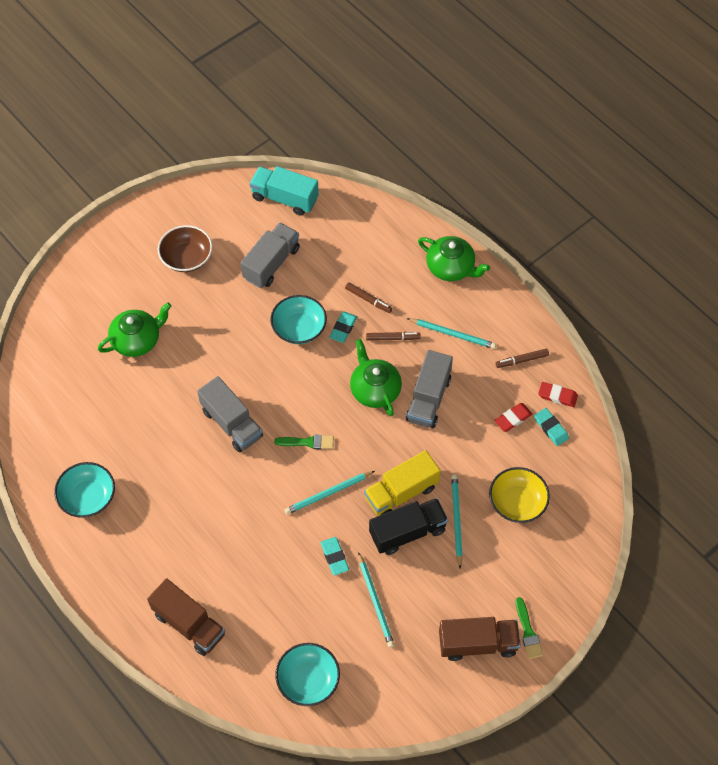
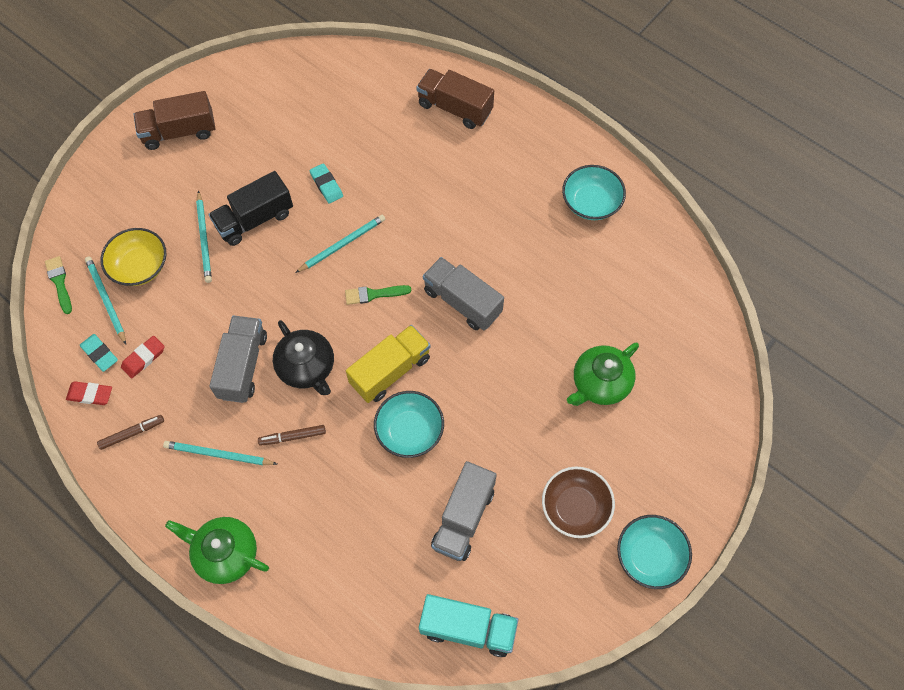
camera: 170 degrees right, 5 degrees up
turquoise bowl [275,643,340,706] -> turquoise bowl moved to [617,515,692,589]
turquoise eraser [329,312,357,343] -> none
brown marker [345,282,392,313] -> none
green teapot [350,339,402,416] -> black teapot [273,320,334,395]
turquoise pencil [358,552,395,648] -> turquoise pencil moved to [85,256,126,345]
yellow truck [364,450,441,516] -> yellow truck moved to [346,325,431,403]
green brush [515,597,543,659] -> green brush moved to [45,256,72,314]

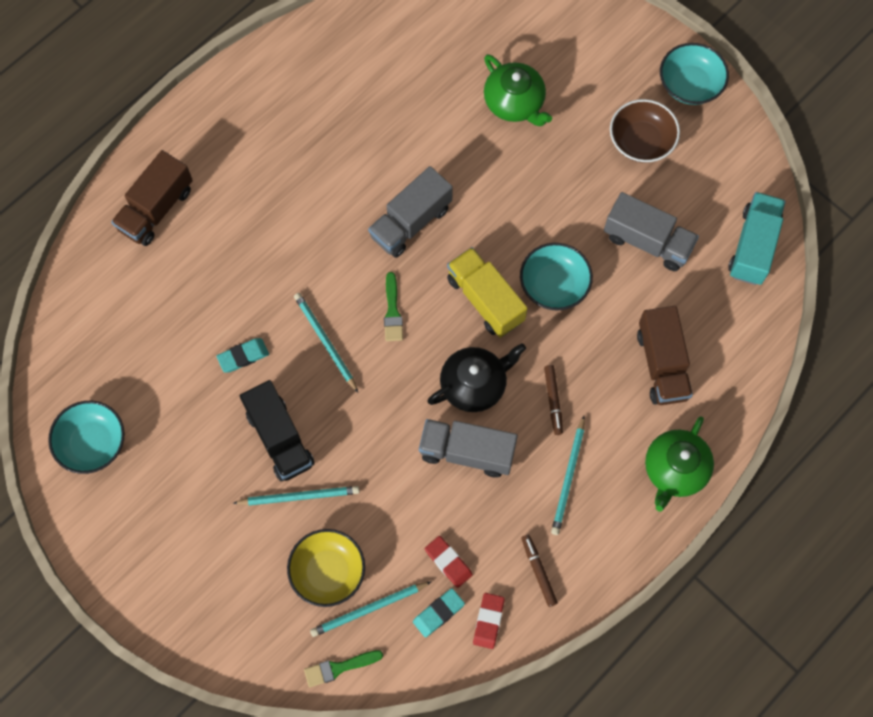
camera: 85 degrees left, 5 degrees up
brown truck [134,91,215,150] -> brown truck moved to [637,306,693,405]
turquoise bowl [562,165,626,220] -> turquoise bowl moved to [48,401,125,474]

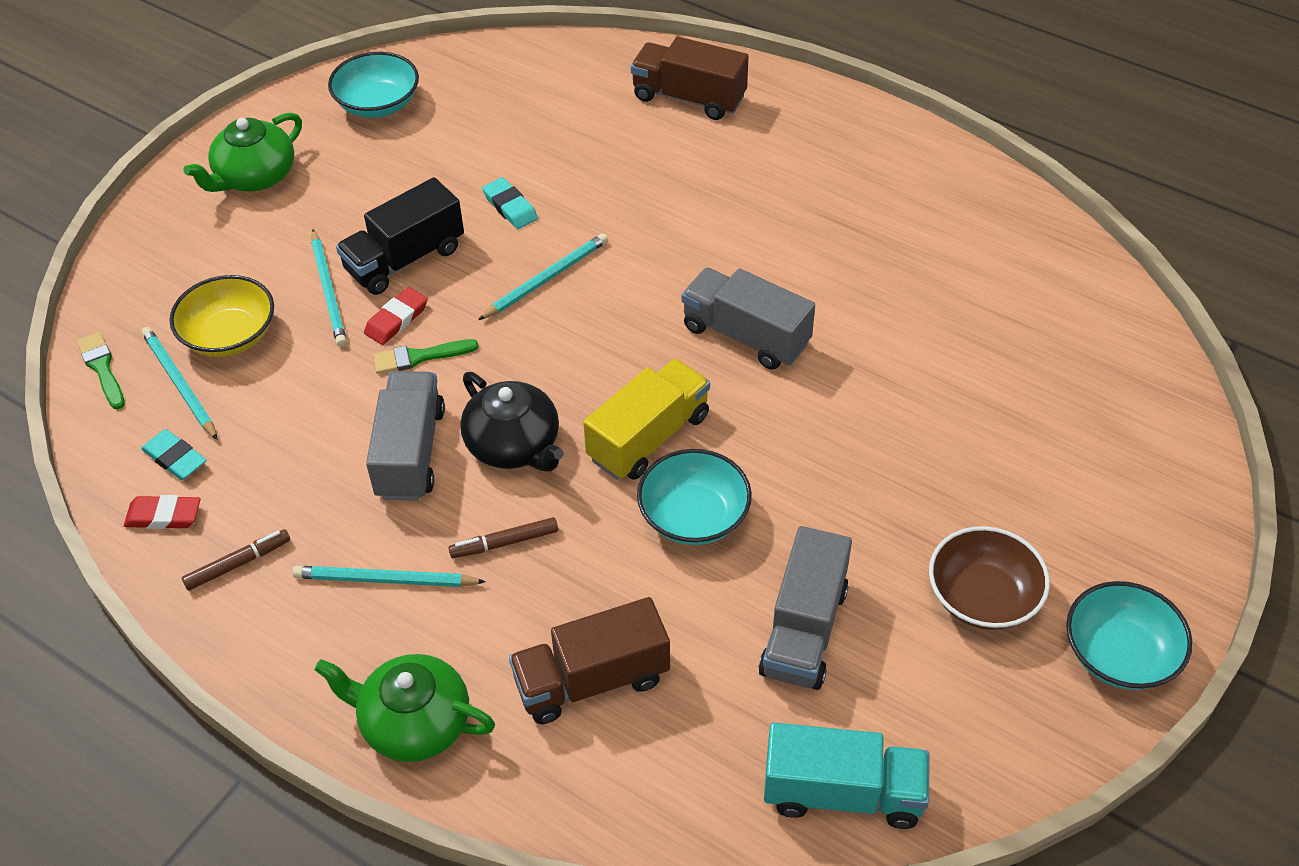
camera: 80 degrees right, 20 degrees down
green brush [384,272,403,341] -> green brush moved to [373,339,479,374]
red eraser [425,536,473,588] -> red eraser moved to [364,287,428,345]
green teapot [484,54,552,126] -> green teapot moved to [184,113,302,192]

